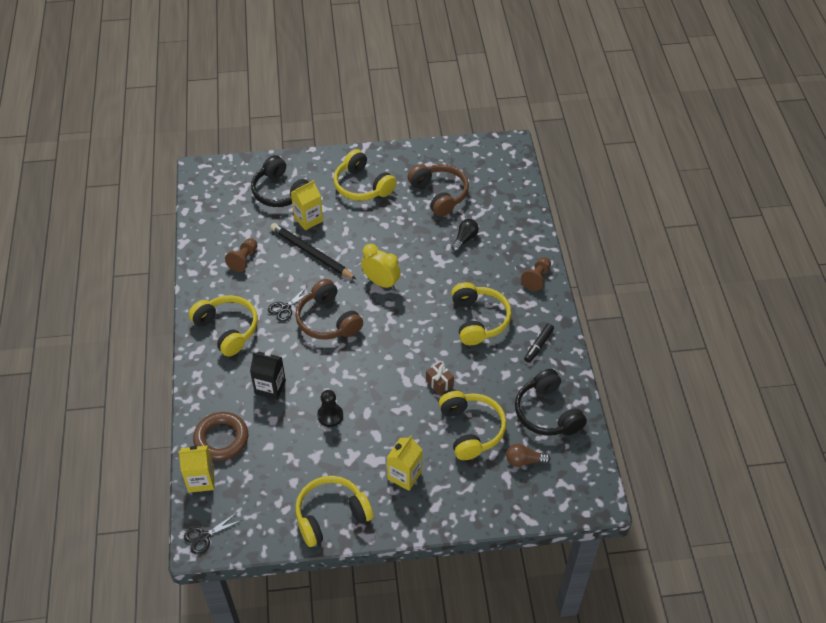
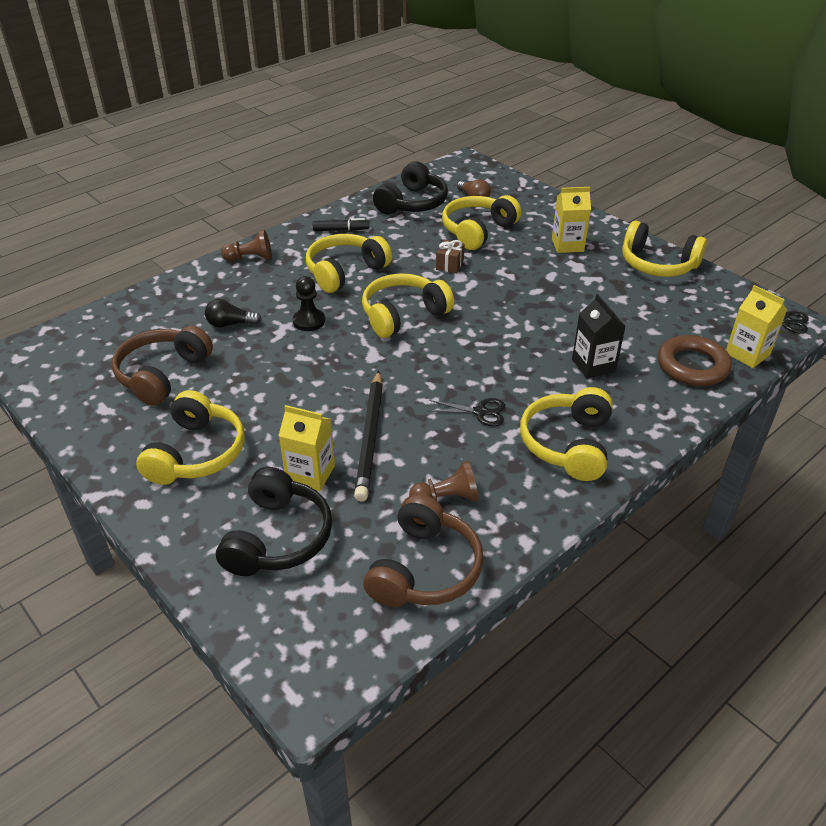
camera: 125 degrees left, 10 degrees down
brown headphones [295,279,363,340] -> brown headphones moved to [363,494,483,607]
black pawn [317,390,343,427] -> black pawn moved to [293,276,325,331]
yellow clock [361,244,401,290] -> none
none -> yellow headphones [362,274,454,338]

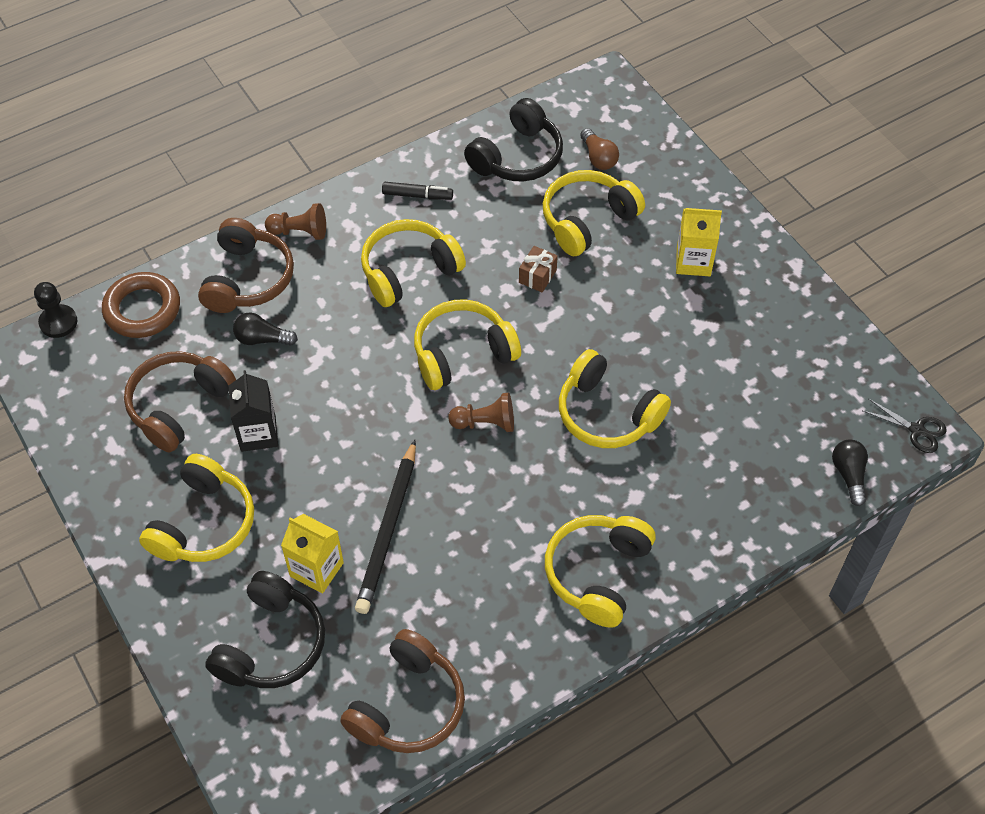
camera: 10 degrees right, 15 degrees up
black pawn [293,276,325,331] -> black pawn moved to [34,282,77,338]
brown pawn [409,461,479,502] -> brown pawn moved to [448,392,514,432]
black scissors [430,398,505,426] -> none
black carton [572,294,626,379] -> black carton moved to [229,370,278,452]
yellow headphones [622,221,707,277] -> yellow headphones moved to [559,349,671,448]
brown ring [658,335,732,386] -> brown ring moved to [102,272,180,338]
yellow carton [726,285,787,368] -> black light bulb [832,439,868,506]
none -> brown headphones [198,218,294,313]

